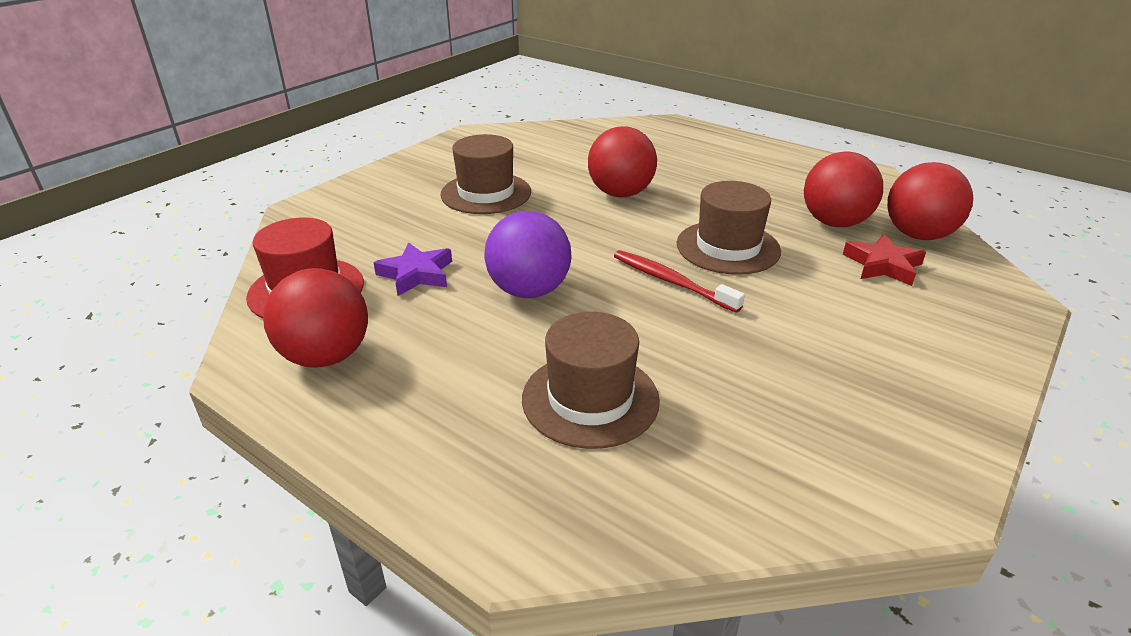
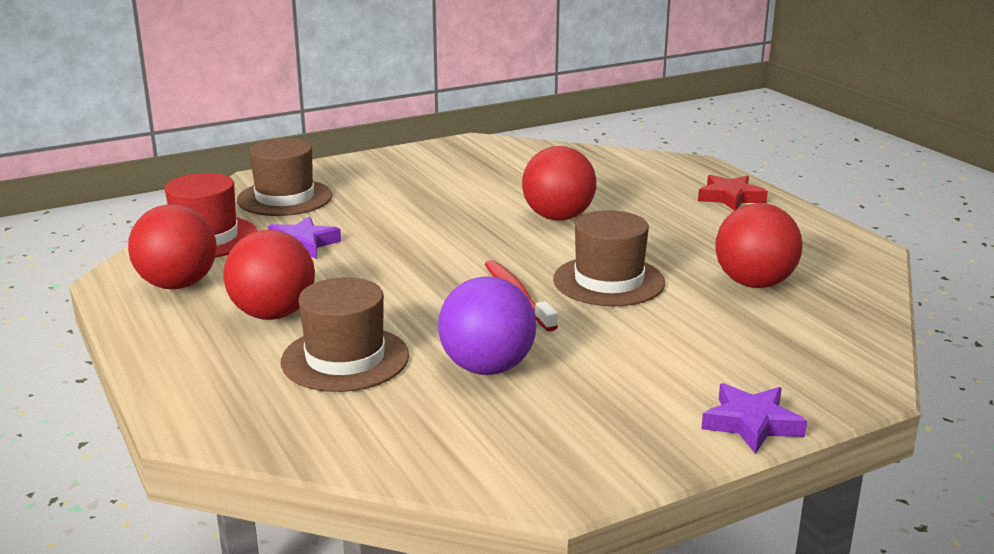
camera: 25 degrees right, 10 degrees down
brown hat [440,134,531,214] -> brown hat moved to [237,138,333,216]
purple ball [484,211,571,298] -> purple ball moved to [438,276,537,375]
red star [843,234,926,286] -> red star moved to [698,175,768,211]
red ball [887,162,973,240] -> red ball moved to [223,230,315,320]
none -> purple star [701,383,807,454]

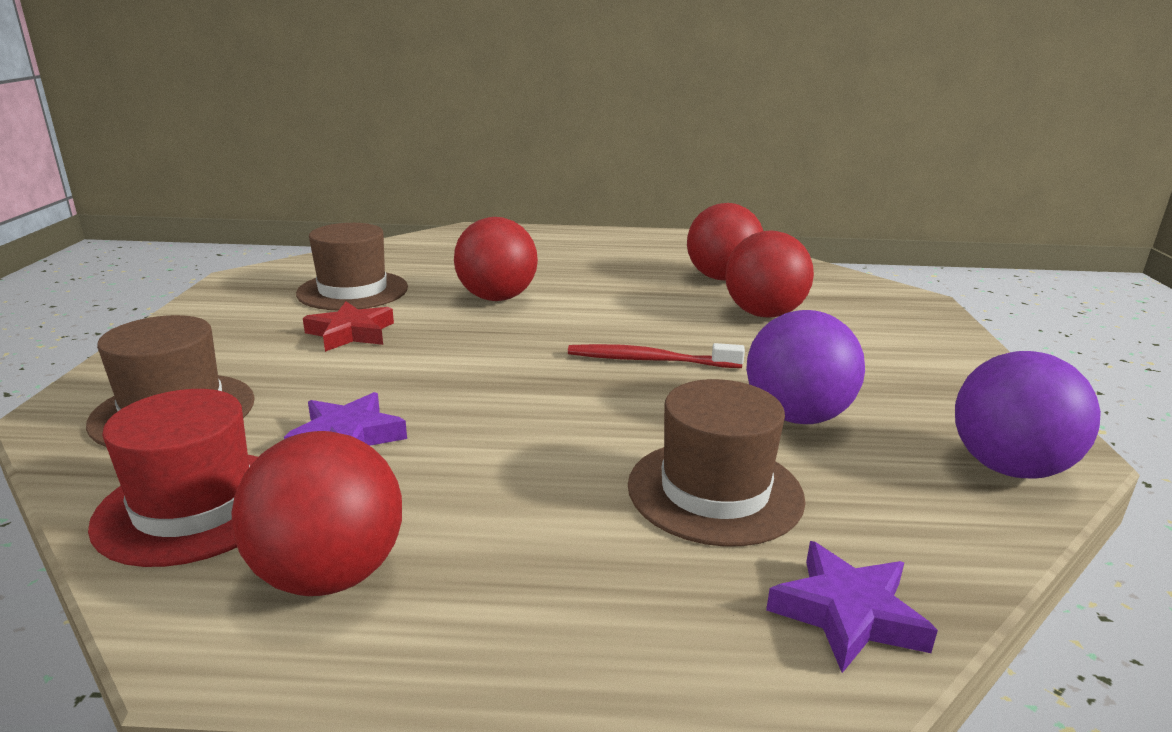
camera: 60 degrees left, 0 degrees up
red ball [223,230,315,320] -> red ball moved to [725,231,814,317]
brown hat [553,210,665,306] -> brown hat moved to [296,223,408,310]
red star [698,175,768,211] -> red star moved to [303,301,394,352]
purple star [701,383,807,454] -> purple star moved to [766,541,938,673]
none -> purple ball [955,351,1101,478]

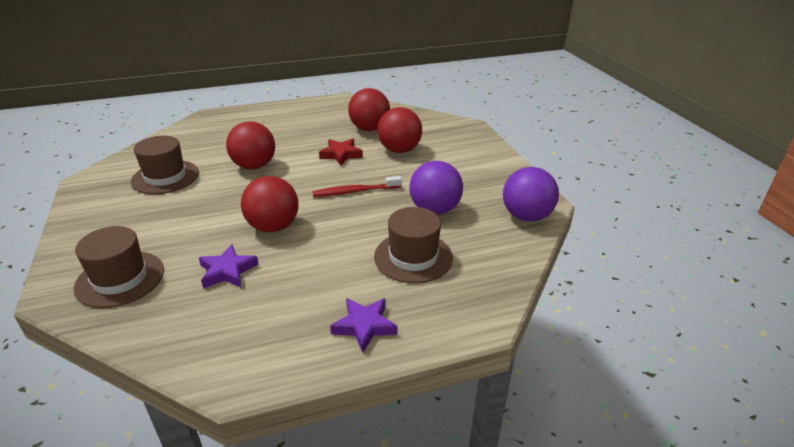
camera: 20 degrees left, 10 degrees up
red hat [88,389,258,567] -> none
red ball [231,431,402,596] -> red ball moved to [241,176,299,232]
red star [303,301,394,352] -> red star moved to [319,139,363,166]
purple star [766,541,938,673] -> purple star moved to [330,298,398,352]

